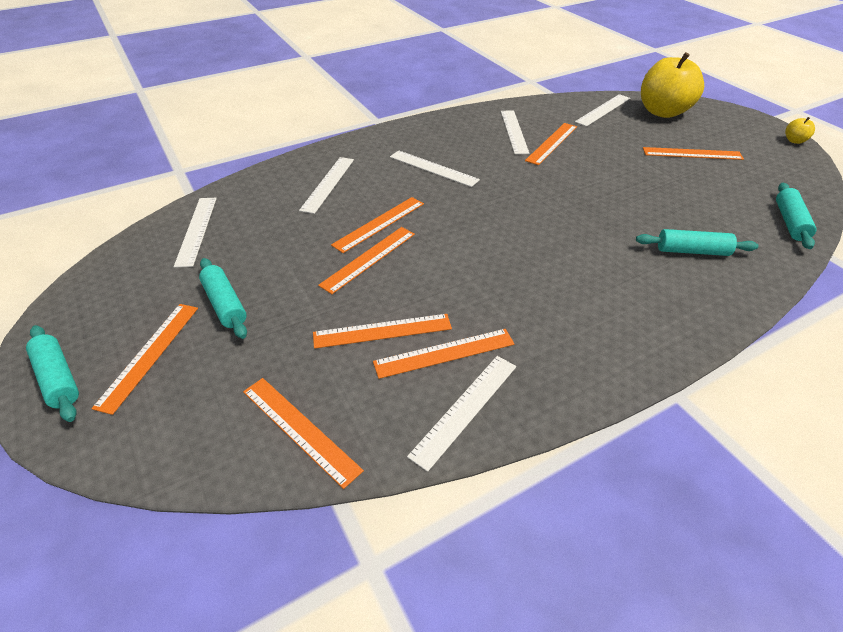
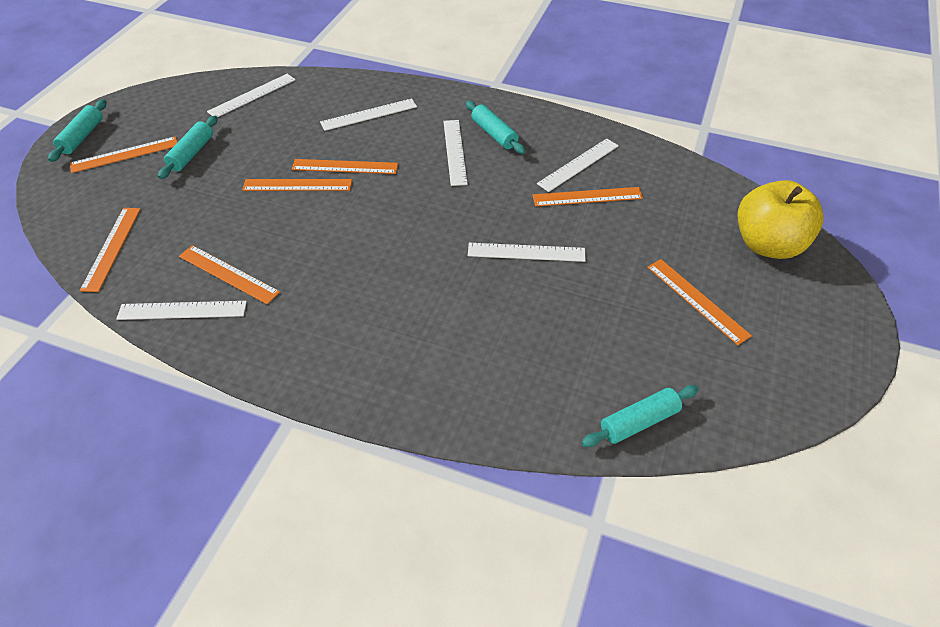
camera: 50 degrees right, 5 degrees up
orange ruler [313,314,452,349] -> none
white ruler [575,94,630,127] -> white ruler moved to [468,243,586,262]
turquoise rolling pin [636,229,759,256] -> turquoise rolling pin moved to [466,101,526,154]
yellow apple [785,117,815,144] -> none

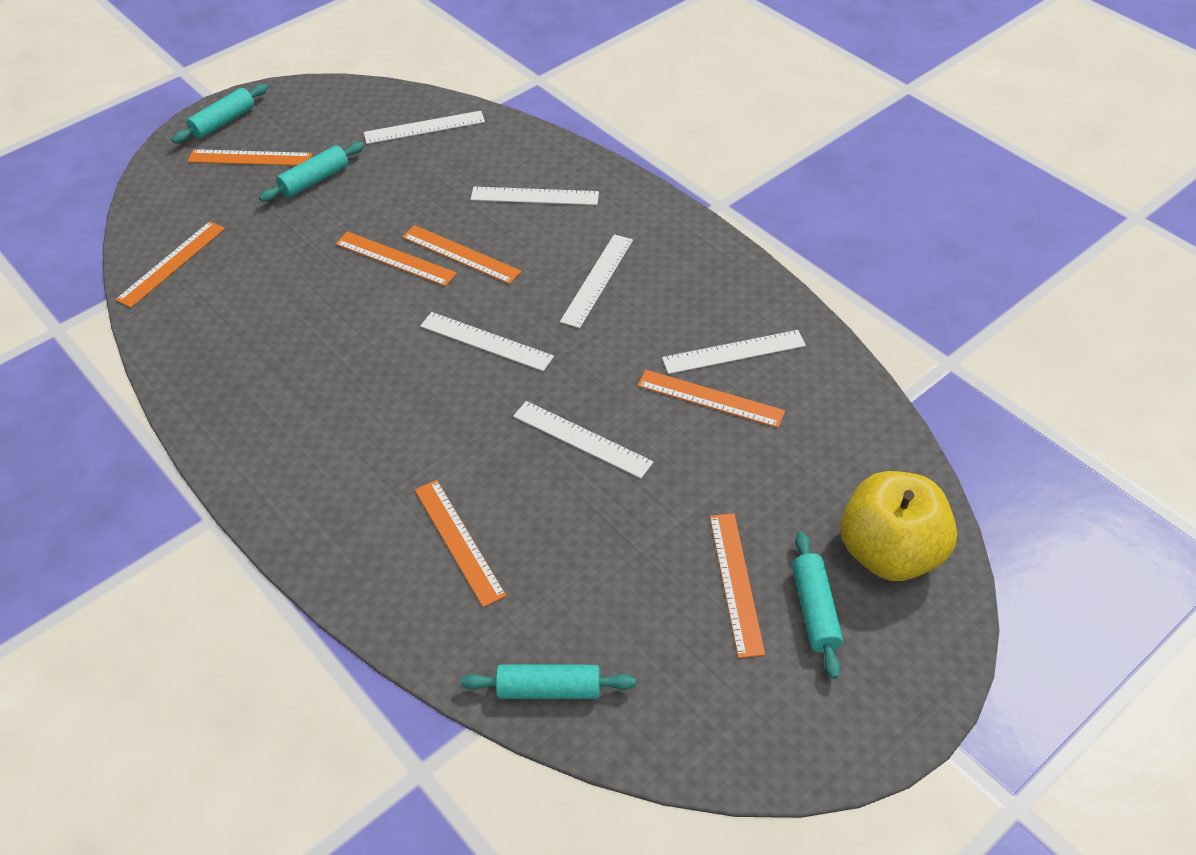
camera: 30 degrees right, 0 degrees up
white ruler [116,301,247,320] -> white ruler moved to [420,312,554,371]
orange ruler [179,245,280,304] -> orange ruler moved to [415,480,506,607]
turquoise rolling pin [466,101,526,154] -> turquoise rolling pin moved to [792,531,843,679]

